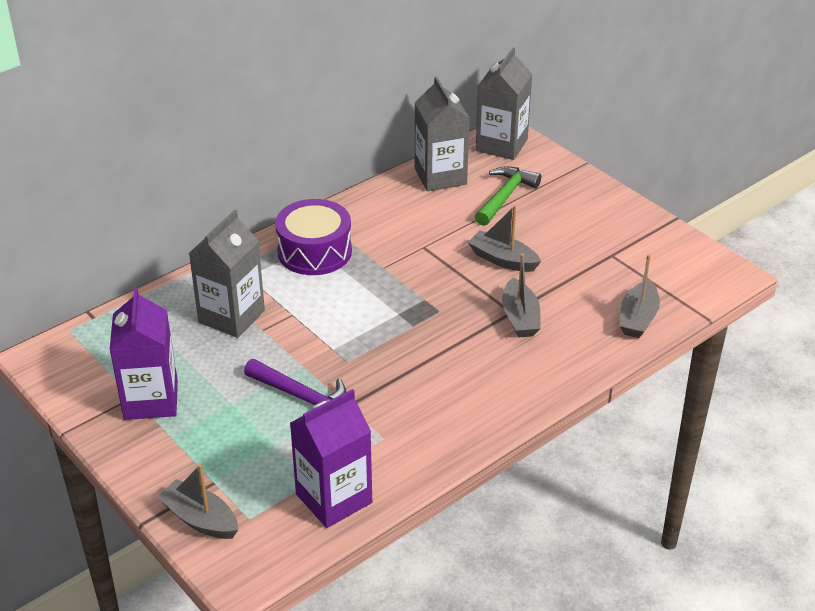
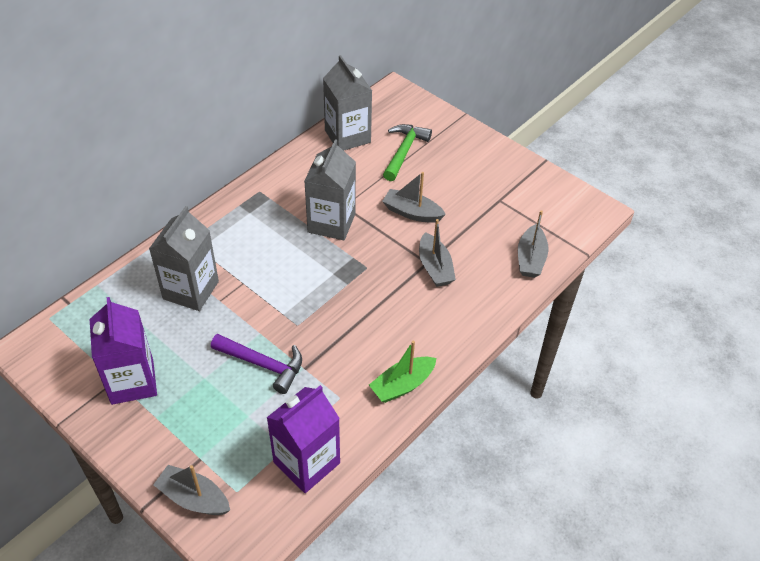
camera: 10 degrees left, 10 degrees up
purple drum [275,199,352,275] -> none
grey carton [476,48,532,160] -> grey carton moved to [304,139,356,240]
none -> green boat [369,341,436,403]

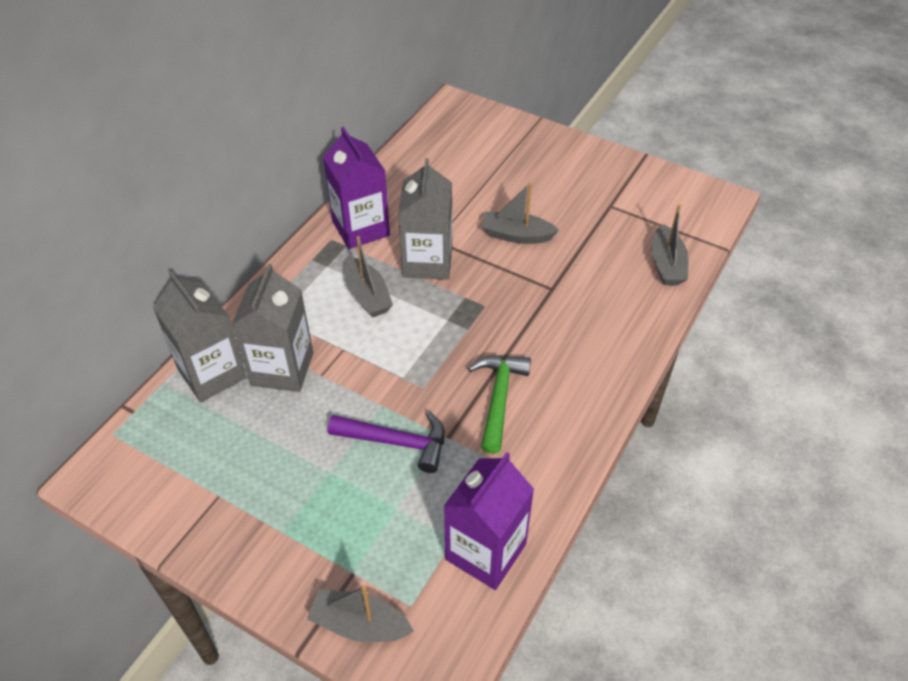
camera: 10 degrees left, 0 degrees up
purple carton [90,297,157,405] -> purple carton moved to [323,127,390,249]
grey carton [323,55,372,151] -> grey carton moved to [153,272,247,402]
green boat [369,341,436,403] -> none
green hammer [383,124,432,181] -> green hammer moved to [468,355,531,454]
grey boat [419,219,456,287] -> grey boat moved to [345,236,393,318]

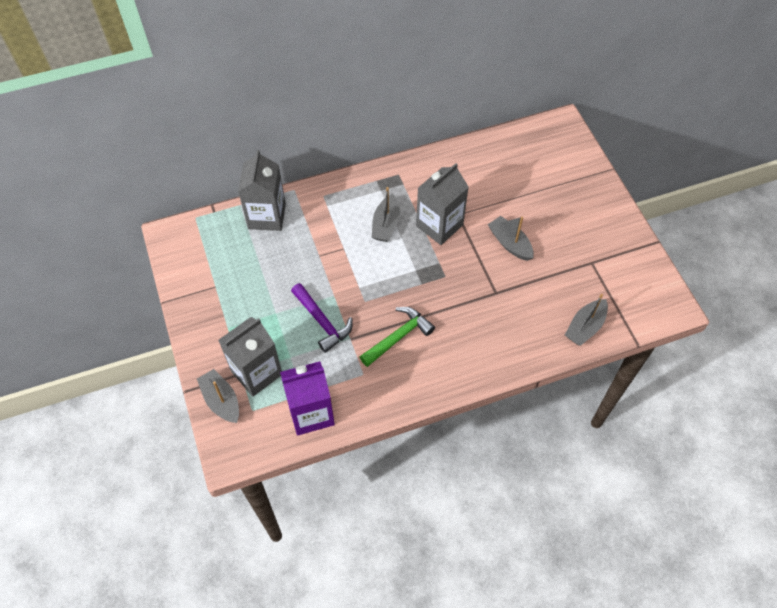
camera: 40 degrees right, 10 degrees up
grey carton [232,264,313,392] -> grey carton moved to [218,317,282,397]
purple carton [323,127,390,249] -> none

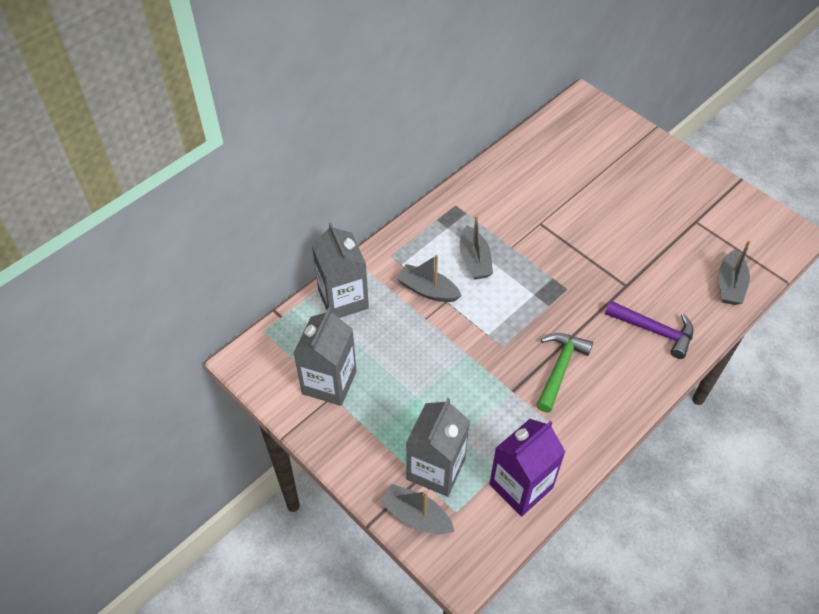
camera: 25 degrees left, 5 degrees down
purple hammer [291,283,353,353] -> purple hammer moved to [605,301,694,359]
grey carton [416,163,469,245] -> grey carton moved to [294,307,357,406]
grey boat [488,216,534,261] -> grey boat moved to [397,255,462,302]

